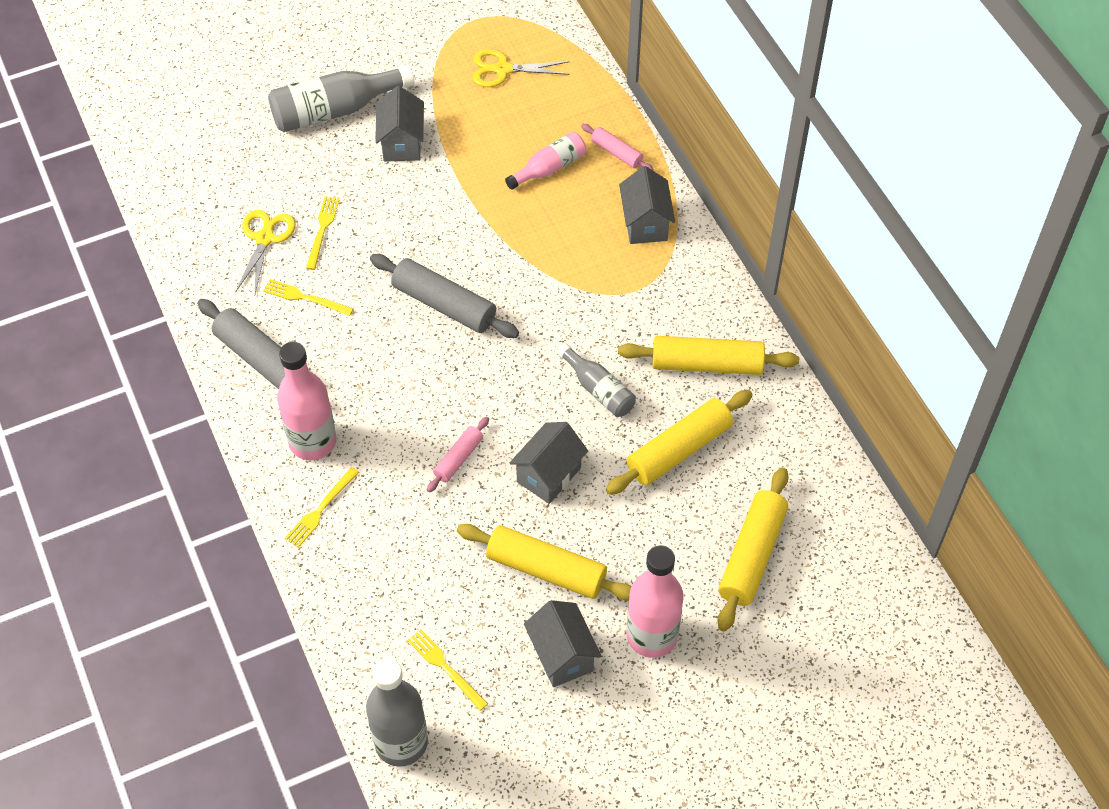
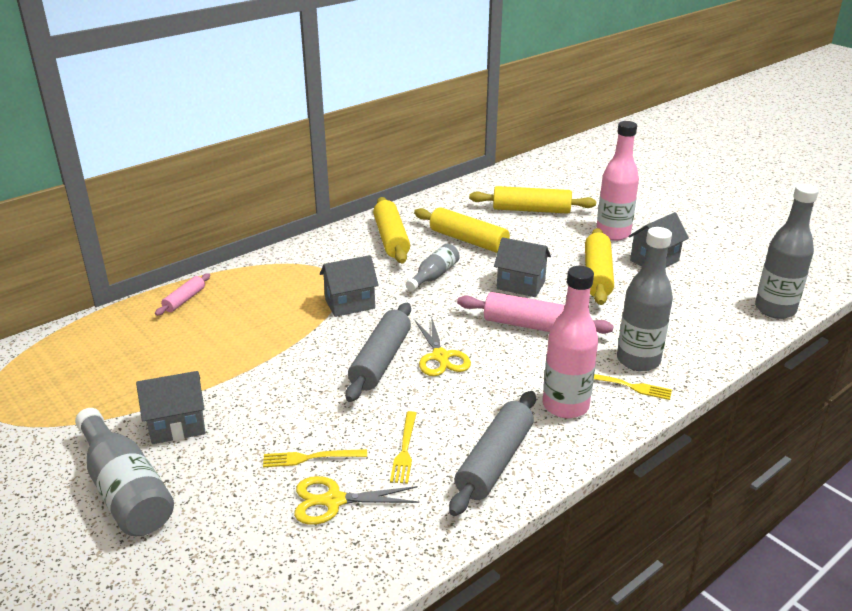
camera: 105 degrees left, 25 degrees down
yellow fork [407,629,488,711] -> none
pink rolling pin [427,417,489,492] -> pink rolling pin [457,292,613,334], size x1.83
yellow scissors [473,49,570,87] -> yellow scissors moved to [415,316,471,376]
pink bottle [505,132,586,190] -> none
grey house [619,166,675,244] -> grey house moved to [320,255,379,317]
none -> grey bottle [617,227,673,371]

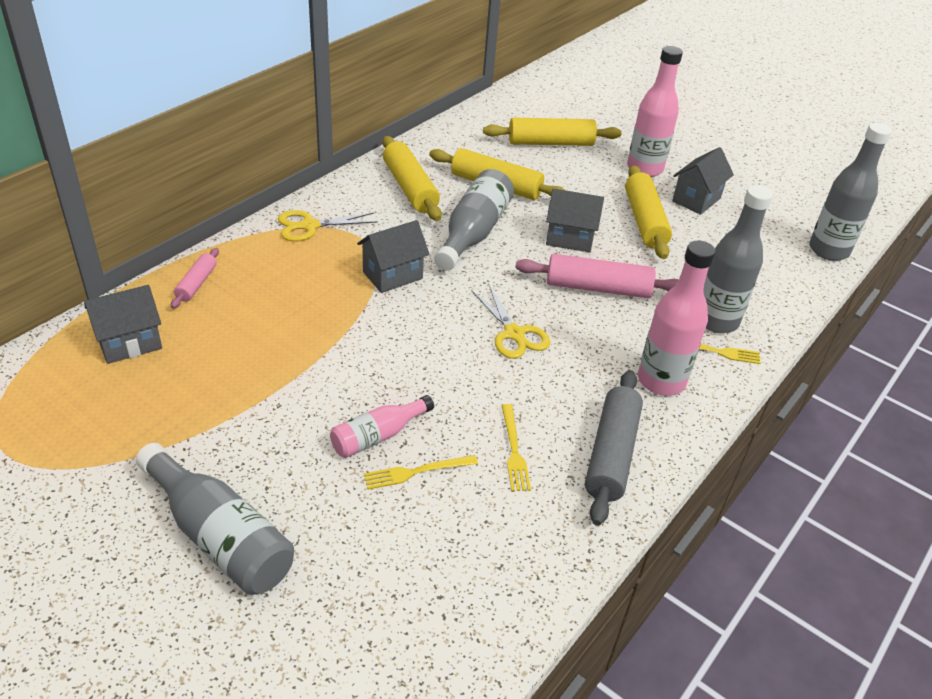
camera: 15 degrees left, 10 degrees up
grey house [136,371,206,444] -> grey house moved to [84,285,162,364]
yellow scissors [294,476,419,525] -> yellow scissors moved to [278,210,378,242]
grey rolling pin [345,303,411,402] -> none
grey bottle [406,244,460,291] -> grey bottle [434,169,514,271], size x1.67
none -> pink bottle [330,395,434,458]

